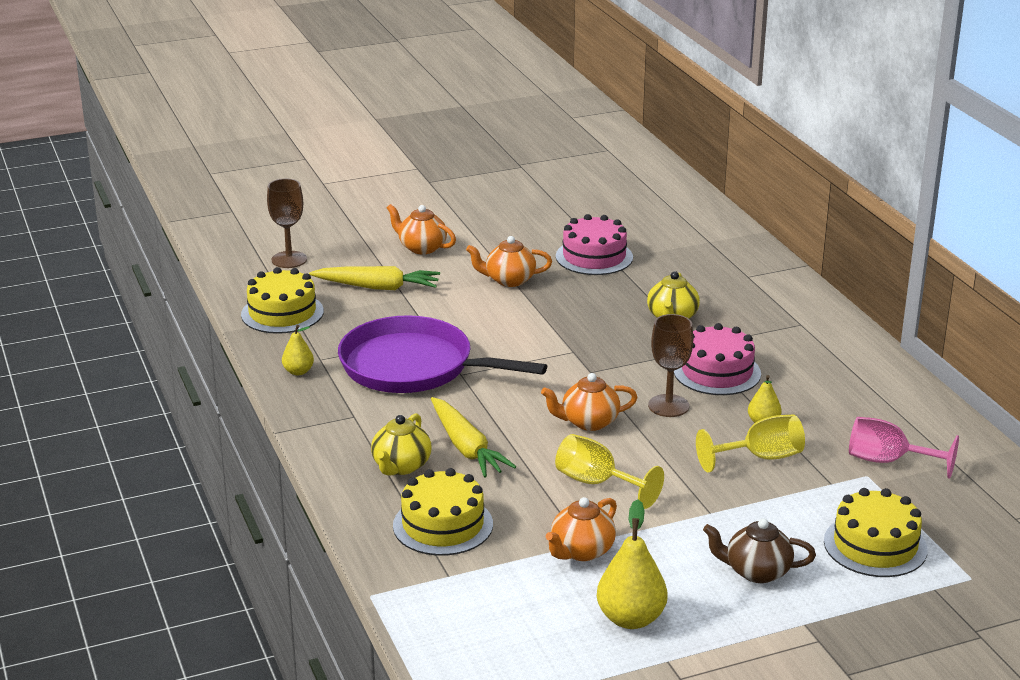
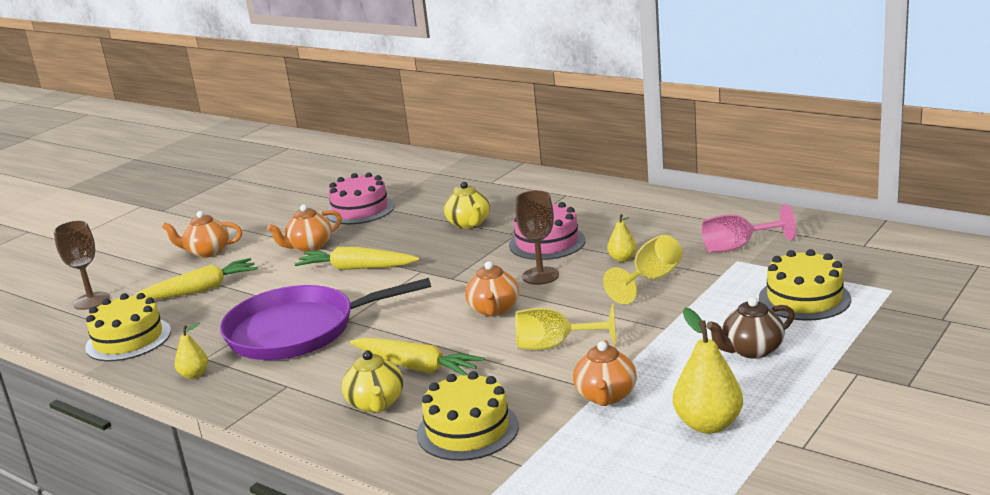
camera: 30 degrees left, 5 degrees down
orange teapot [541,373,638,431] -> orange teapot turned 45 degrees counterclockwise [465,261,519,316]
none -> yellow carrot [295,247,419,270]

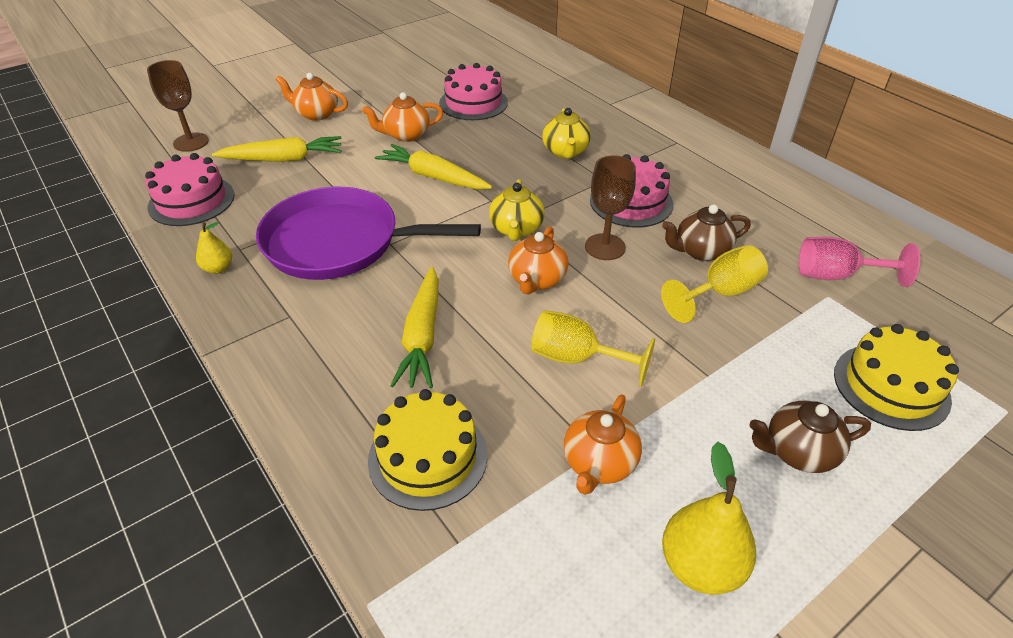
camera: 15 degrees right, 20 degrees up
yellow cake [85,293,171,361] -> pink cake [145,153,235,226]
yellow teapot [342,350,403,412] -> yellow teapot moved to [489,179,545,241]
yellow carrot [350,338,485,375] -> yellow carrot turned 45 degrees clockwise [390,267,439,388]
yellow pear [607,214,637,262] -> brown teapot [662,204,751,261]

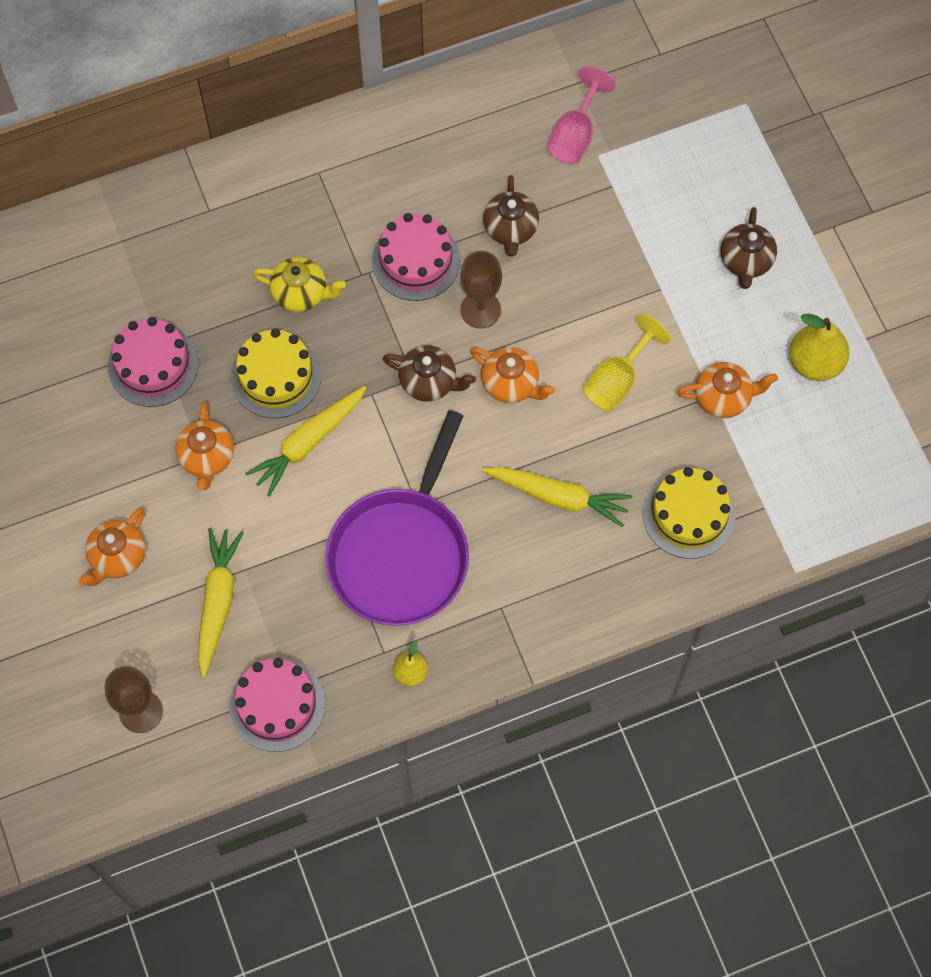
camera: 75 degrees left, 25 degrees up
yellow teapot [489,179,545,241] -> brown teapot [383,345,476,402]
orange teapot [564,395,642,495] -> orange teapot turned 45 degrees counterclockwise [677,362,778,418]
yellow goblet [661,245,768,323] -> none
yellow cake [834,324,959,431] -> yellow cake moved to [231,328,321,418]

